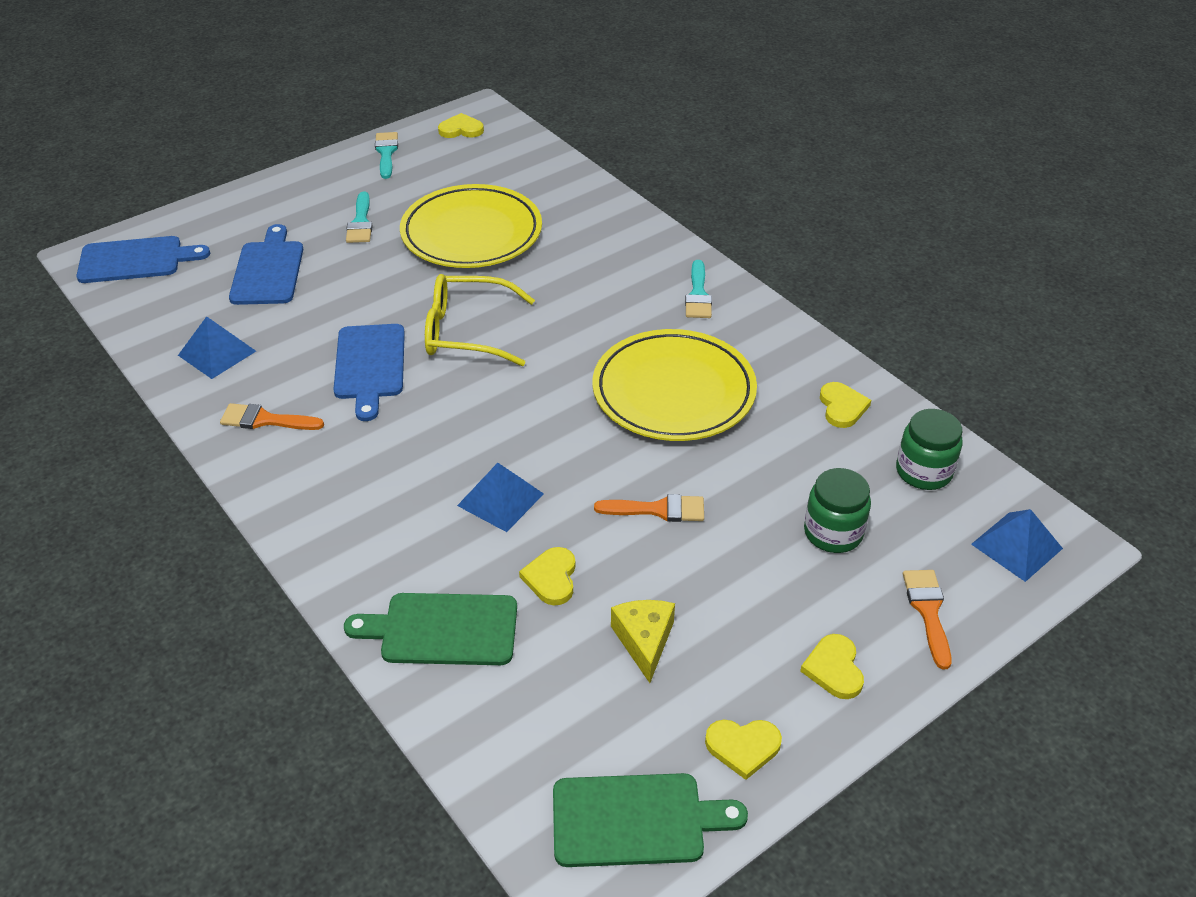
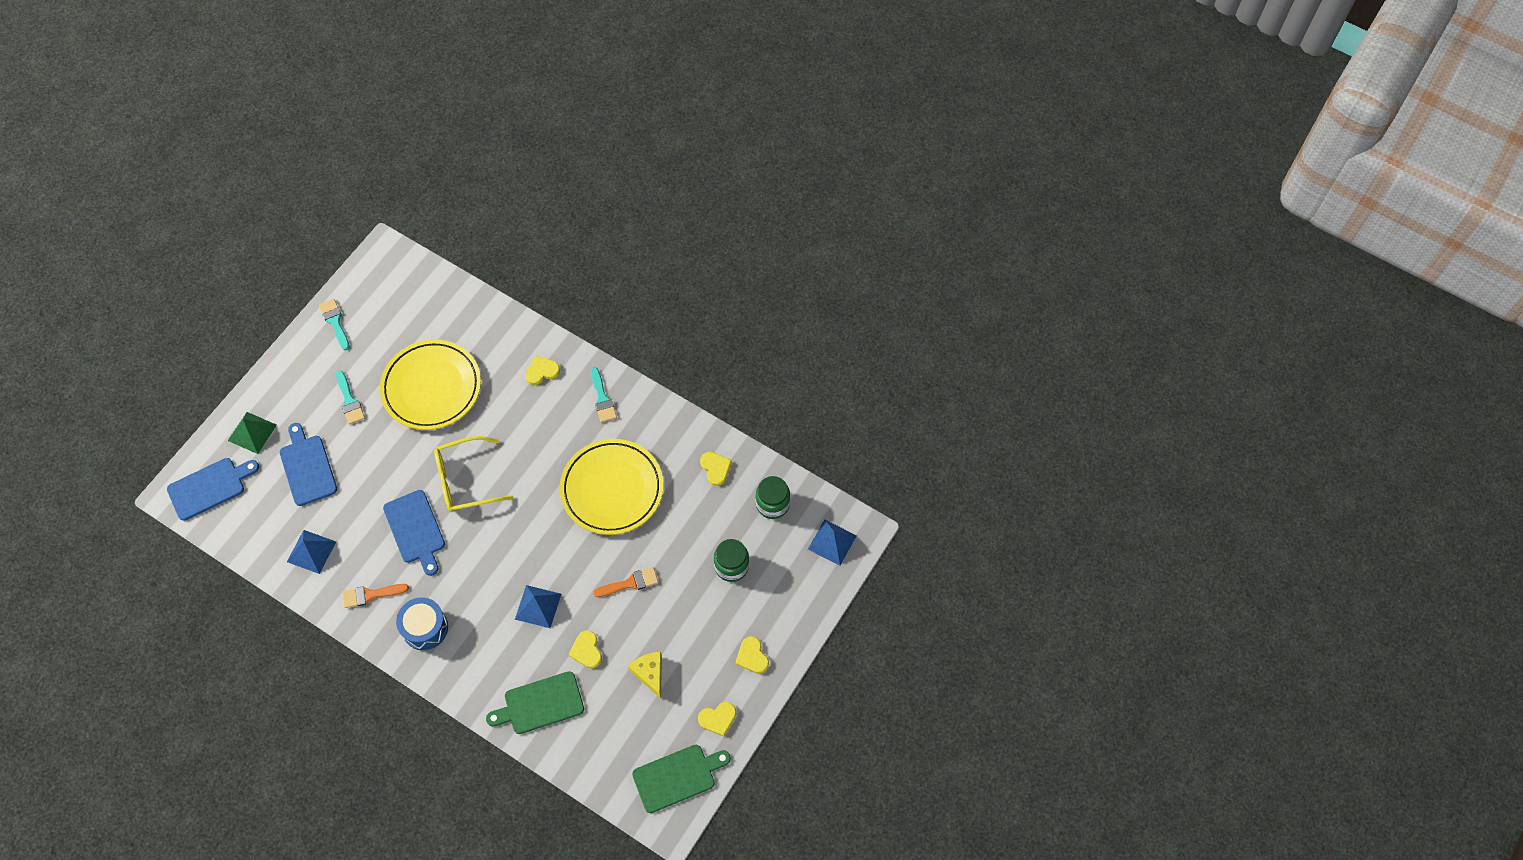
camera: 20 degrees left, 20 degrees up
yellow heart [438,113,484,138] -> yellow heart moved to [525,356,560,385]
orange brush [903,570,952,669] -> none
none -> green pyramid [228,412,277,454]
none -> blue drum [396,597,448,650]

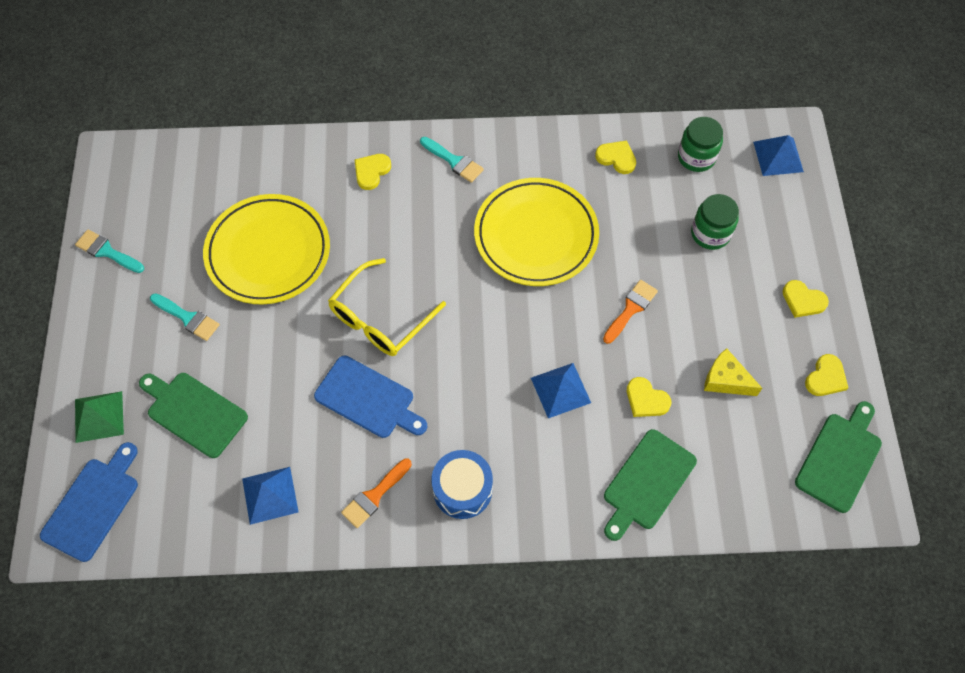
camera: 35 degrees left, 0 degrees up
blue cutting board [280,423,337,506] -> green cutting board [139,373,248,458]

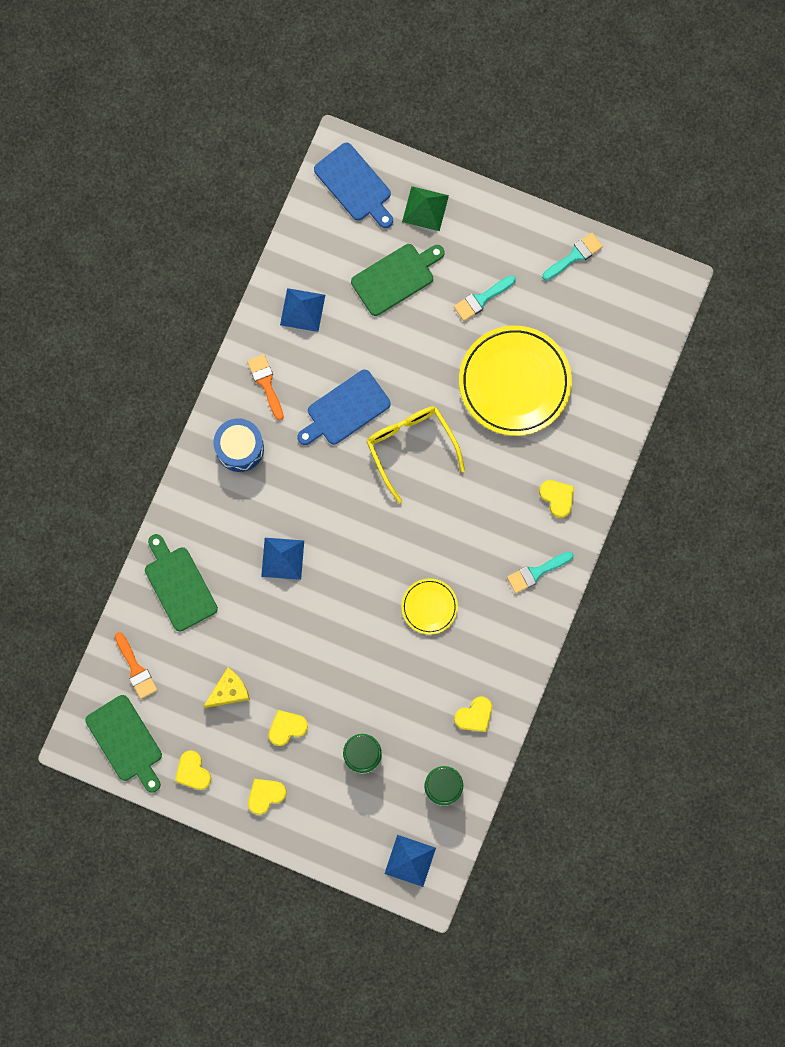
camera: 115 degrees right, 15 degrees up
yellow plate [474,178,599,286] -> yellow plate [401,579,458,635], size x0.49
orange brush [603,280,658,344] -> orange brush moved to [115,632,157,699]
yellow heart [627,377,671,417] -> yellow heart moved to [268,710,308,746]

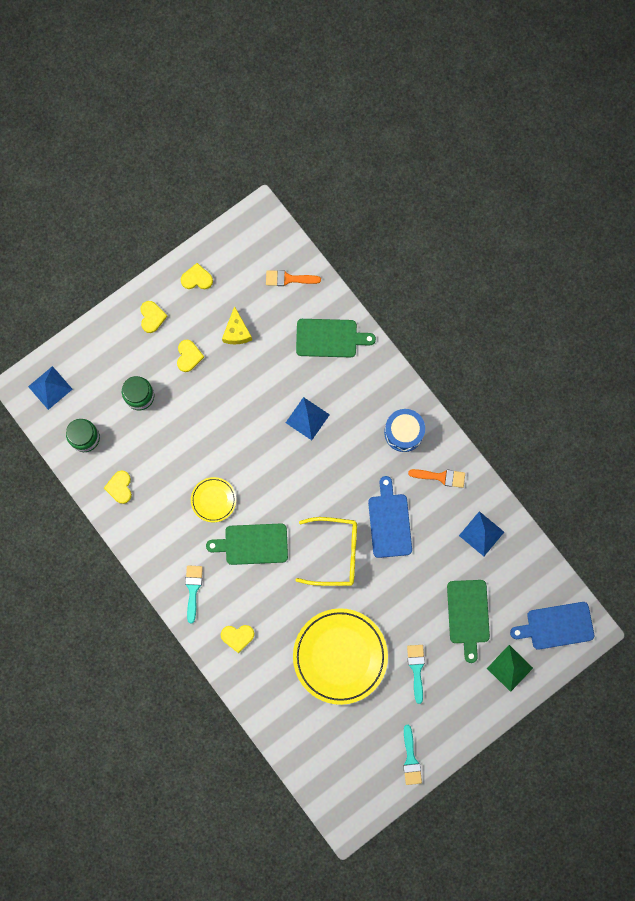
camera: 120 degrees right, 0 degrees up
green cutting board [85,695,162,793] -> green cutting board moved to [206,524,288,565]

